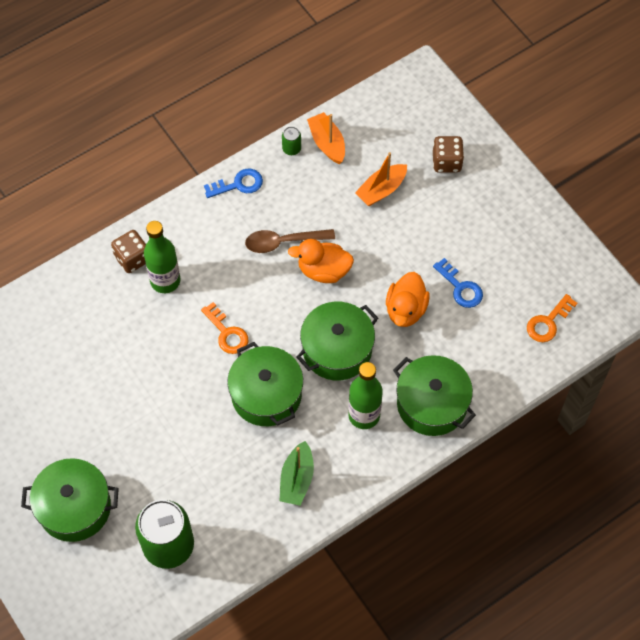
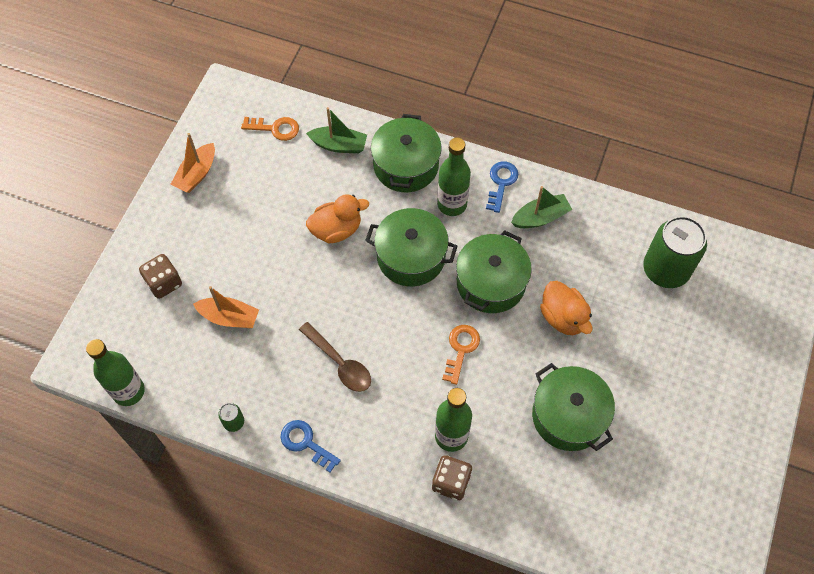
camera: 125 degrees left, 0 degrees up
green pot [21,458,119,542] -> green pot moved to [532,363,615,451]
orange duck [288,239,354,283] -> orange duck moved to [540,281,593,335]
orange boat [307,112,345,164] -> orange boat moved to [171,133,215,193]
blue key [433,258,483,308] -> blue key moved to [486,161,518,213]
none -> green bottle [86,339,145,406]
none -> green boat [306,107,367,153]

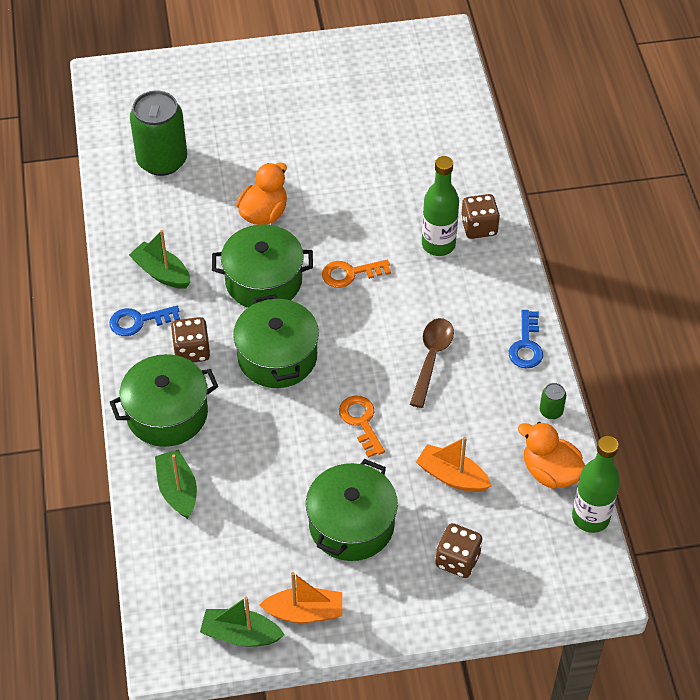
camera: 120 degrees left, 10 degrees down
orange boat [193,286,259,328] -> orange boat turned 45 degrees counterclockwise [416,437,492,492]
orange key [241,117,299,141] -> orange key moved to [339,396,385,458]
orange duck [306,194,369,243] -> orange duck moved to [518,422,585,489]
green bottle [437,137,471,216] -> brown dice [171,317,210,362]
green pot [532,363,615,451] -> green pot moved to [306,459,398,561]
none -> green boat [200,596,285,647]

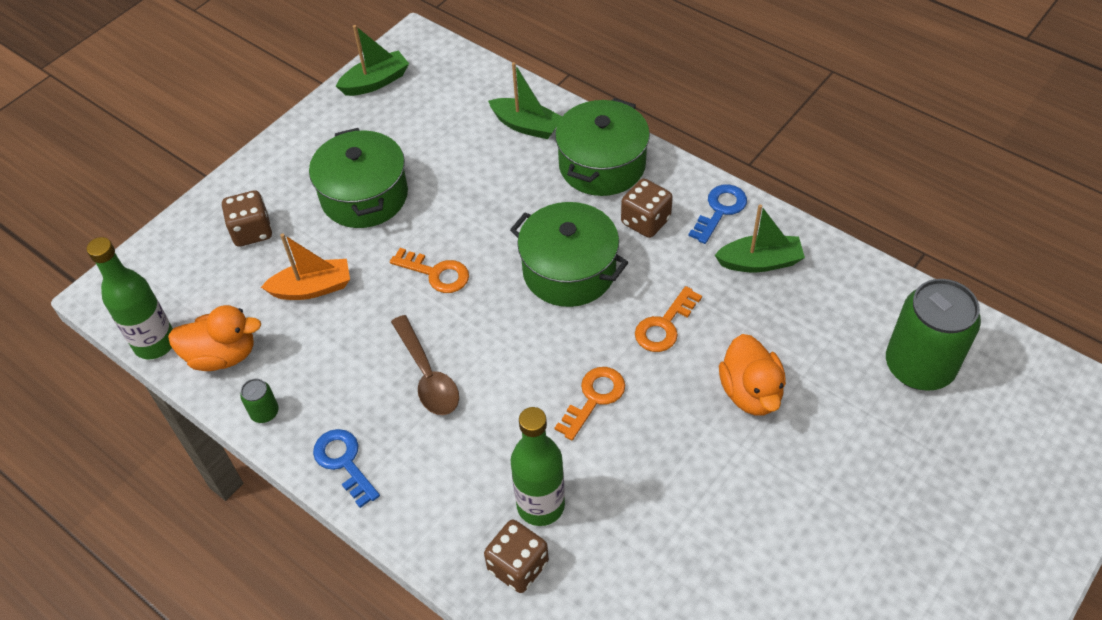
camera: 140 degrees right, 0 degrees up
green pot [212,224,313,308] -> orange key [635,286,702,352]
orange boat [260,572,342,623] -> none

